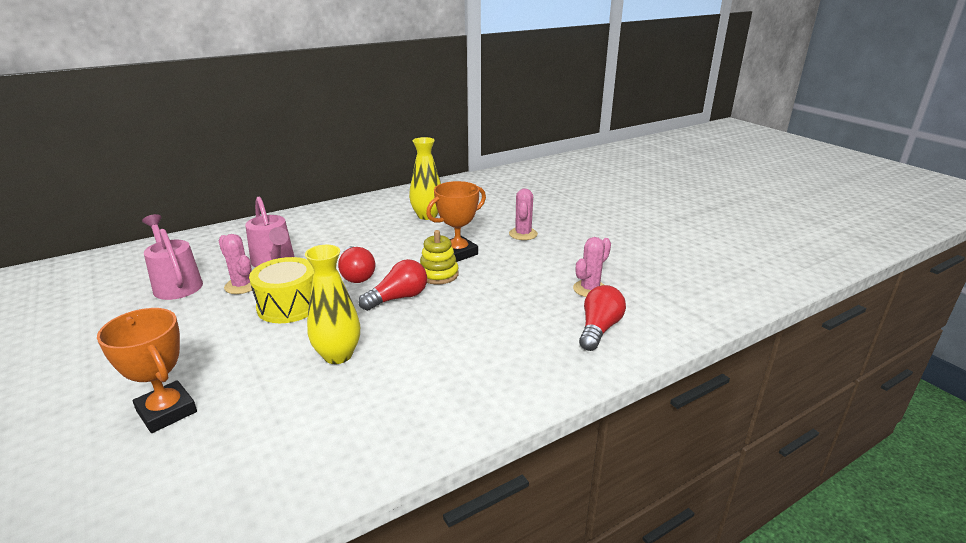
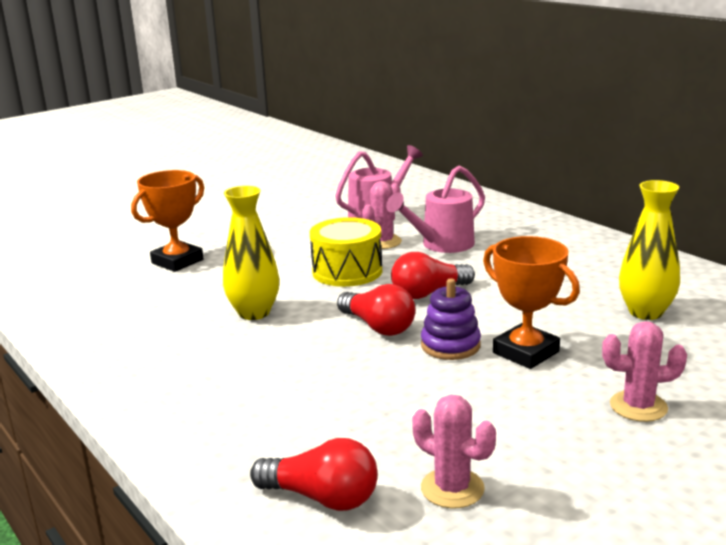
camera: 85 degrees right, 5 degrees down
yellow stacking toy [420,230,459,284] -> purple stacking toy [421,278,481,360]

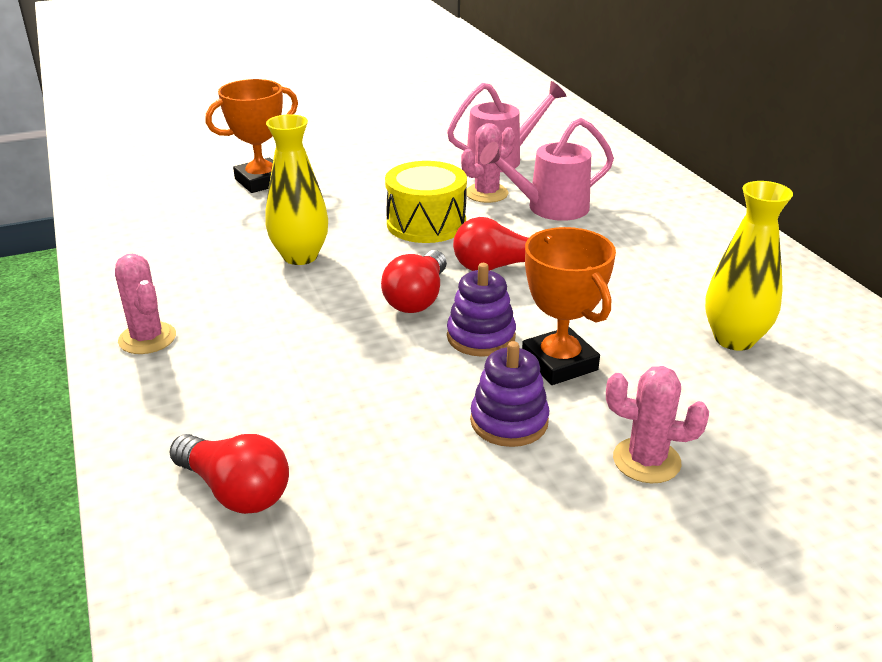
camera: 15 degrees right, 10 degrees up
red light bulb [337,284,415,336] -> red light bulb turned 45 degrees clockwise [381,250,447,313]
pink cactus [412,395,496,508] -> pink cactus moved to [115,254,176,354]
none -> purple stacking toy [470,341,549,447]

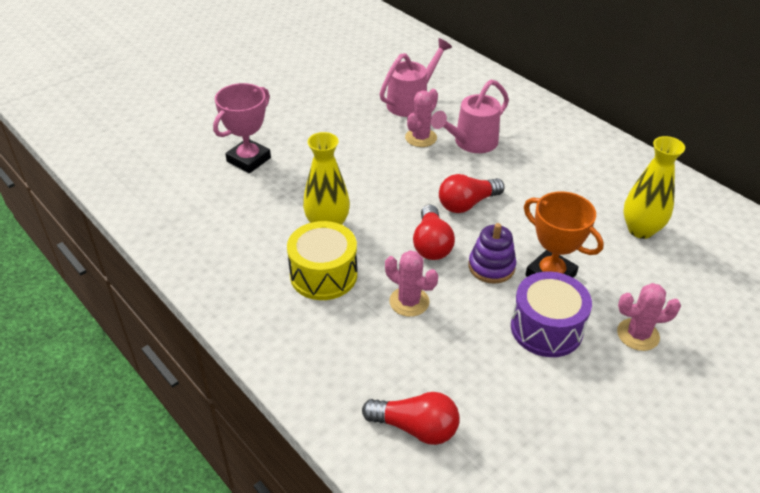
camera: 20 degrees left, 10 degrees up
pink cactus [115,254,176,354] -> pink cactus moved to [385,250,438,317]
orange trophy [206,79,298,193] -> pink trophy [213,83,271,173]
yellow drum [385,161,467,243] -> yellow drum moved to [287,221,357,300]
purple stacking toy [470,341,549,447] -> purple drum [511,271,592,357]

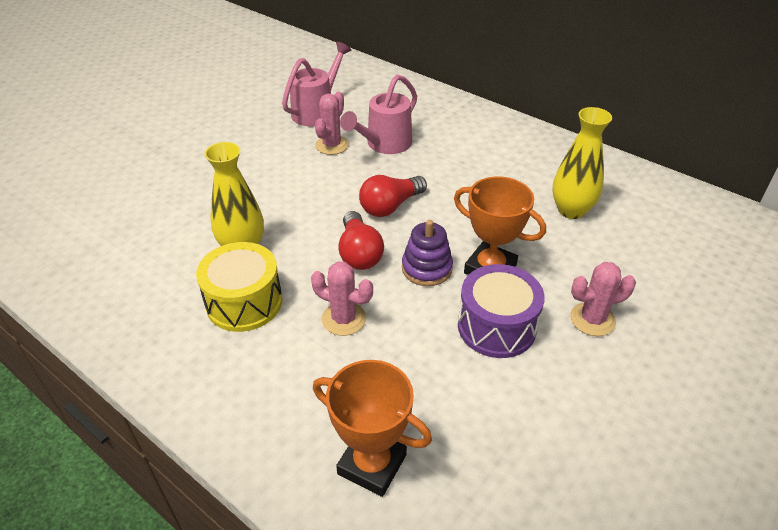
camera: 10 degrees left, 0 degrees up
pink trophy [213,83,271,173] -> none
red light bulb [362,392,460,445] -> orange trophy [313,360,432,497]

